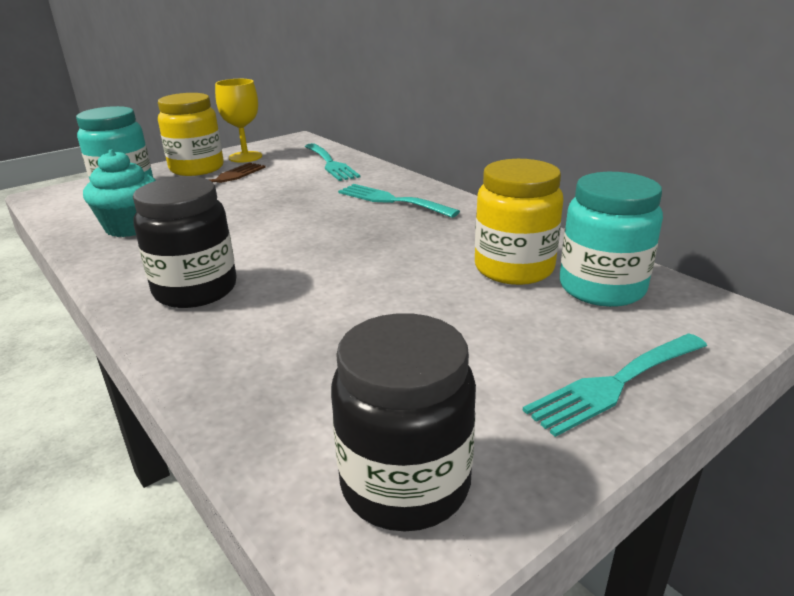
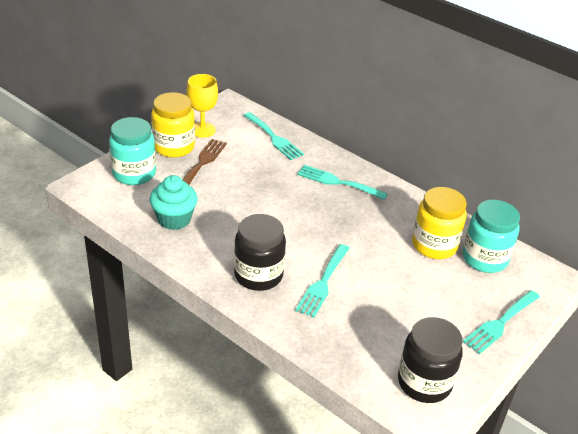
camera: 15 degrees left, 10 degrees up
none -> turquoise fork [295,244,350,318]

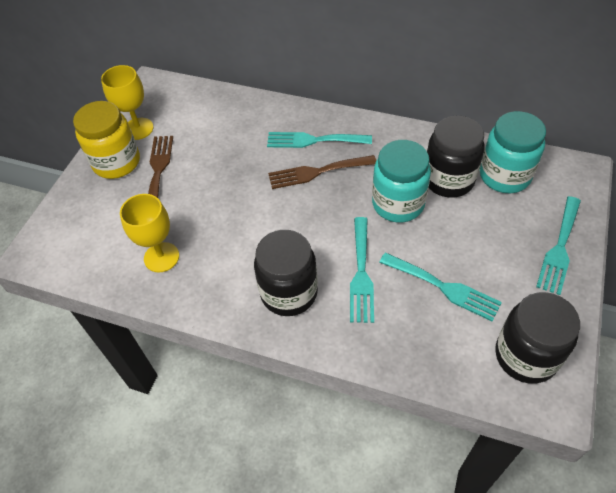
camera: 15 degrees left, 15 degrees up
turquoise jar [109,117,156,185] -> turquoise jar moved to [372,140,431,222]
turquoise cupcake [149,175,198,230] -> yellow goblet [120,194,179,272]
turquoise fork [243,112,304,160] -> turquoise fork moved to [379,252,502,321]
yellow jar [412,187,467,259] -> black jar [427,116,485,198]
none -> brown fork [268,155,376,189]

